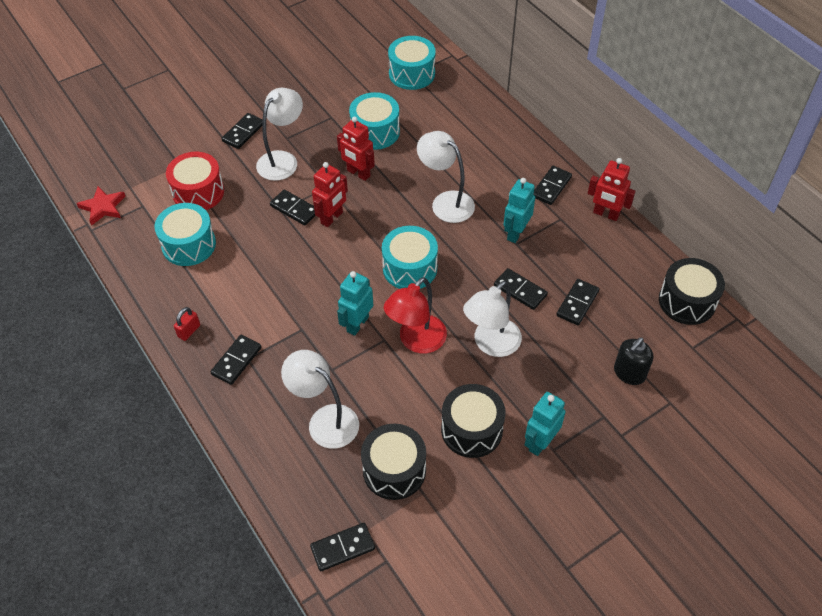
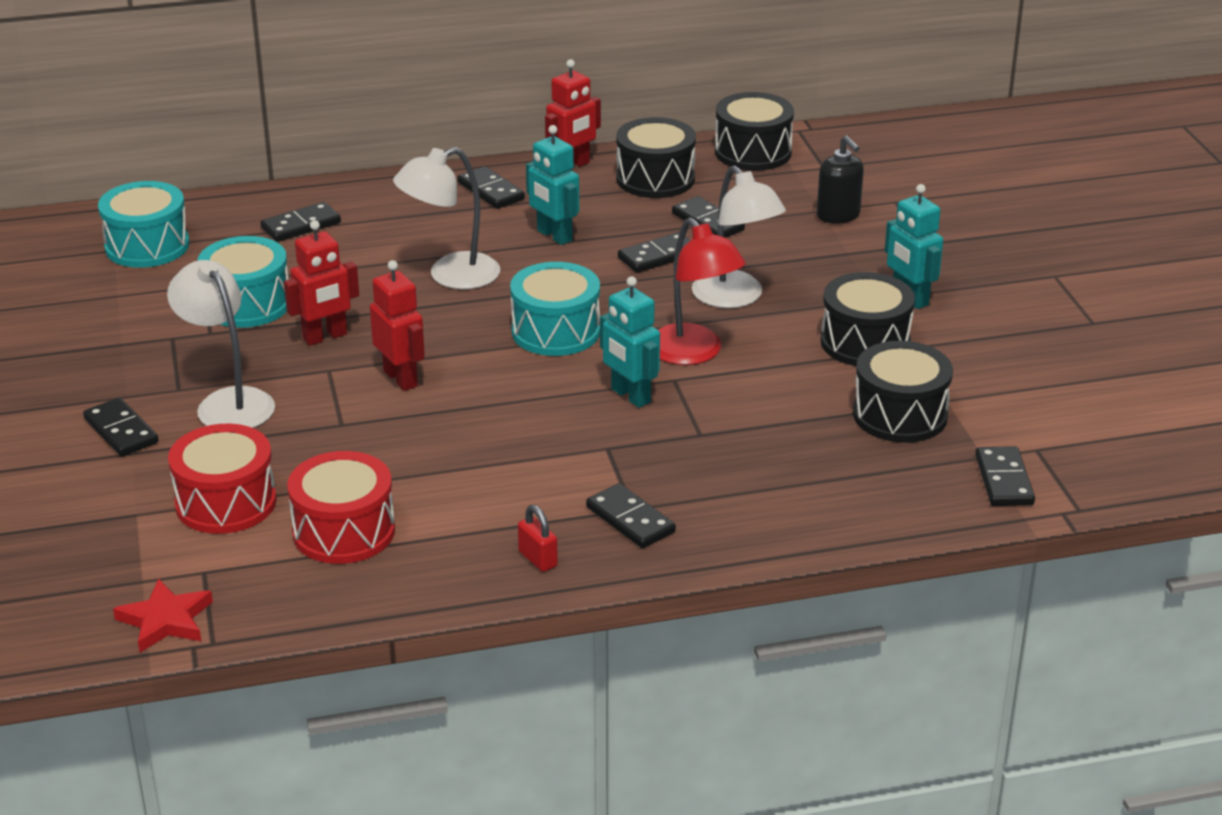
camera: 70 degrees left, 20 degrees down
turquoise drum [154,203,216,266] -> red drum [287,451,395,564]
black domino [270,190,316,226] -> black domino moved to [260,202,341,242]
white lamp [281,350,359,449] -> none
none -> black drum [616,117,696,198]

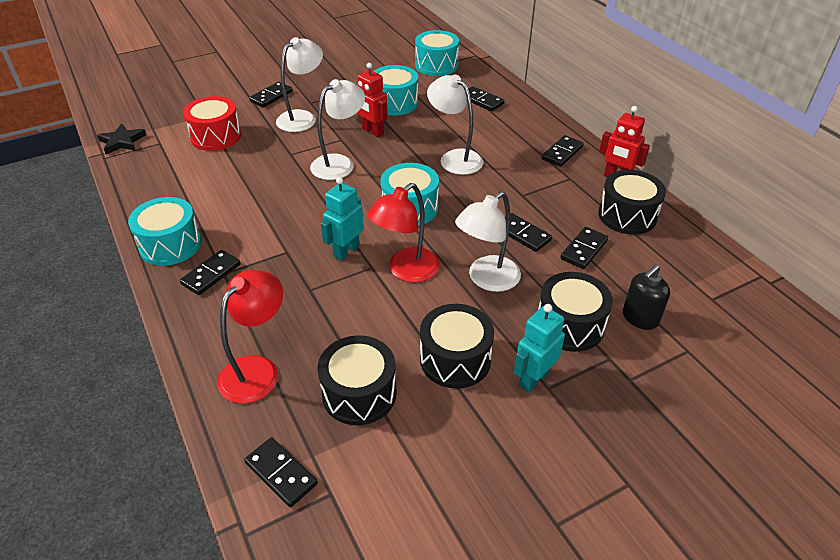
camera: 75 degrees right, 10 degrees up
red star [113,578,213,652] -> black star [97,124,146,154]
red drum [287,451,395,564] -> none
red robot [370,260,425,391] -> white lamp [310,79,365,180]
red padlock [518,505,558,572] -> turquoise drum [128,197,201,266]
turquoise robot [526,125,579,245] -> none
black drum [715,92,794,171] -> black drum moved to [538,272,613,352]
black domino [975,446,1035,506] -> black domino turned 60 degrees clockwise [244,437,318,507]
none -> red lamp [217,270,283,404]

